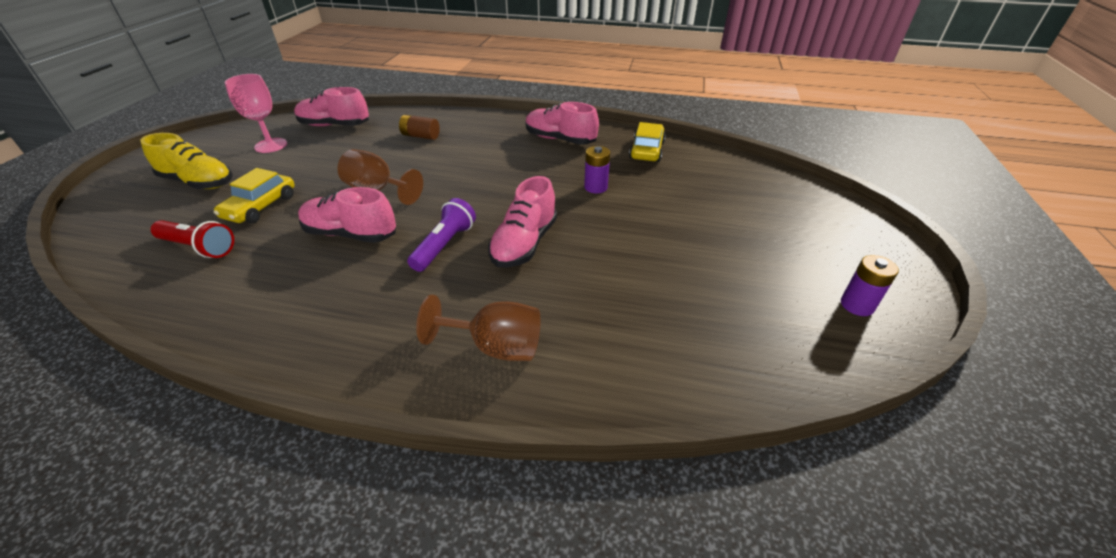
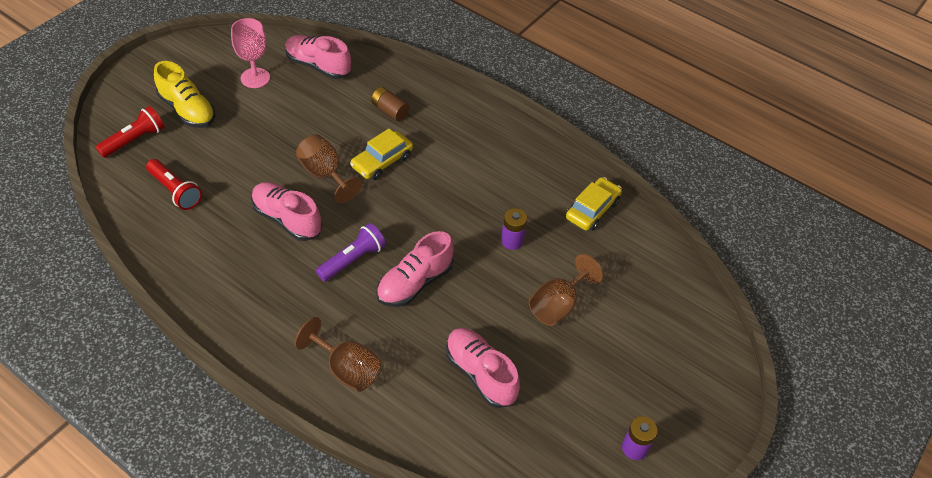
camera: 20 degrees right, 10 degrees up
yellow car [213,168,295,223] -> yellow car moved to [350,129,413,180]
pink shoe [526,102,599,145] -> pink shoe moved to [446,328,520,408]
none -> red flashlight [96,106,164,158]
none -> brown goblet [529,254,603,326]

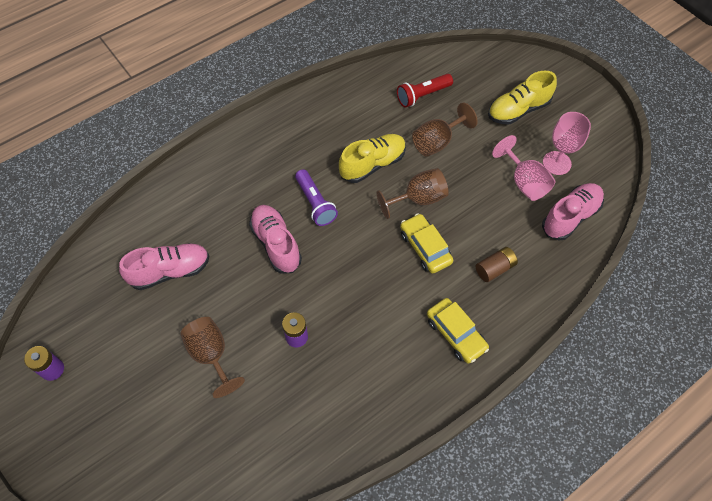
camera: 110 degrees right, 10 degrees up
red flashlight [96,106,164,158] -> none
pink shoe [251,182,322,241] -> yellow shoe [339,134,406,183]
brown goblet [295,317,381,392] -> brown goblet moved to [412,103,478,157]
yellow car [566,177,622,231] -> yellow car moved to [427,298,489,364]
none -> pink goblet [492,135,556,201]

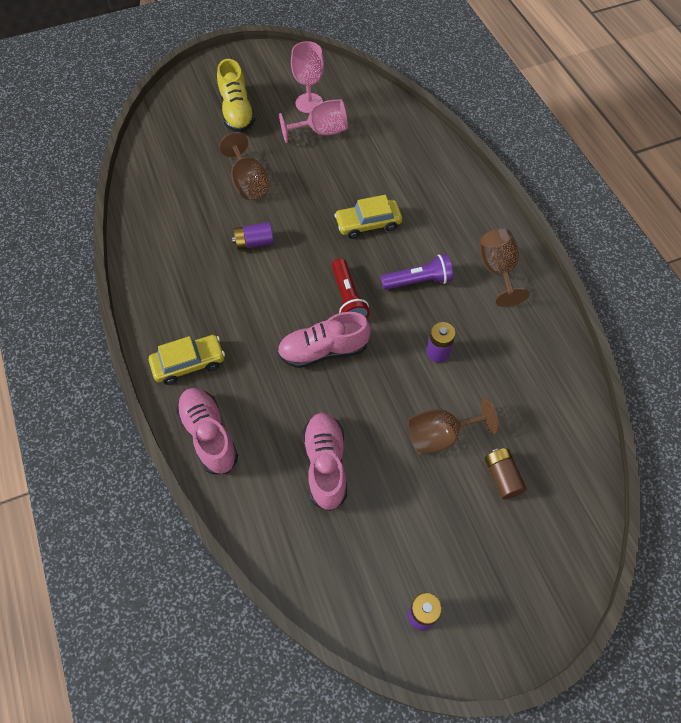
camera: 75 degrees left, 0 degrees up
purple flashlight [295,169,338,226] -> purple flashlight moved to [381,254,453,290]
yellow shoe [339,134,406,183] -> purple battery [232,222,274,250]
brown goblet [377,168,449,219] -> brown goblet moved to [479,228,529,307]
red flashlight [397,74,453,108] -> red flashlight moved to [332,258,370,319]
yellow car [427,298,489,364] -> yellow car moved to [149,335,225,385]
brown battery [476,247,518,282] -> brown battery moved to [485,448,527,499]
pink shoe [542,183,604,241] -> pink shoe moved to [176,388,238,474]

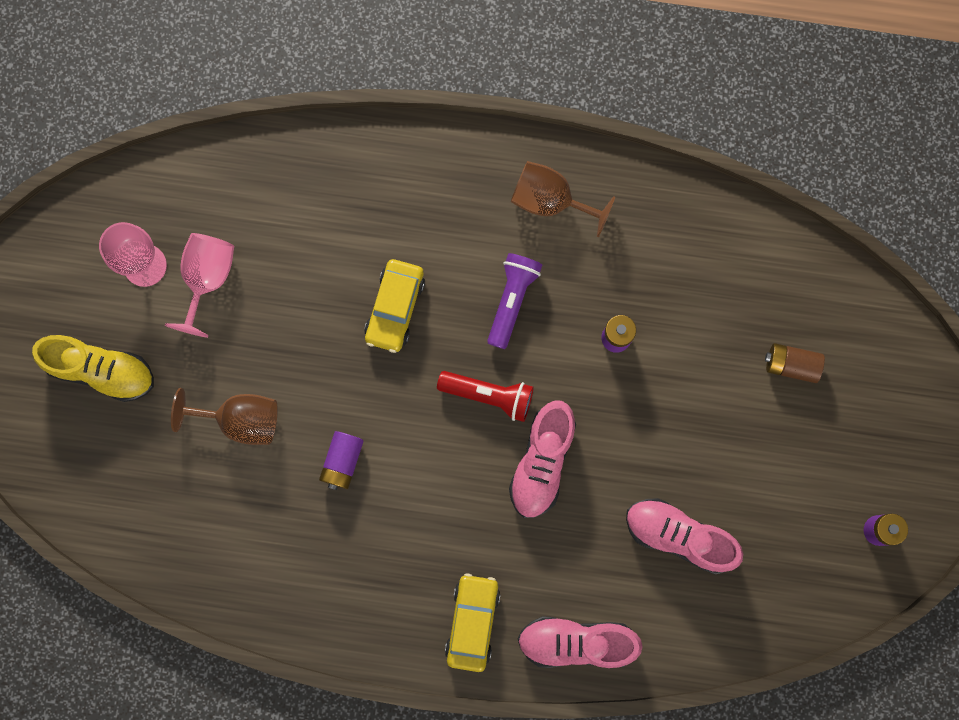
camera: 60 degrees left, 20 degrees up
brown goblet [408,398,499,455] -> none

